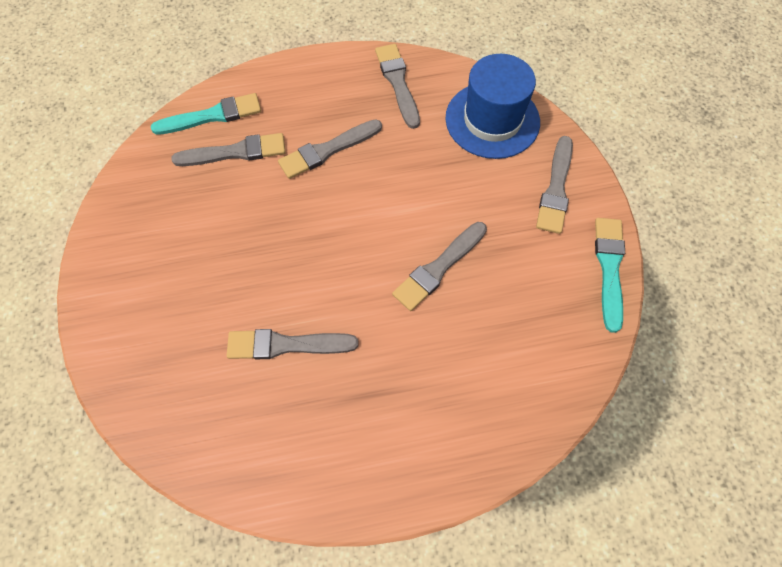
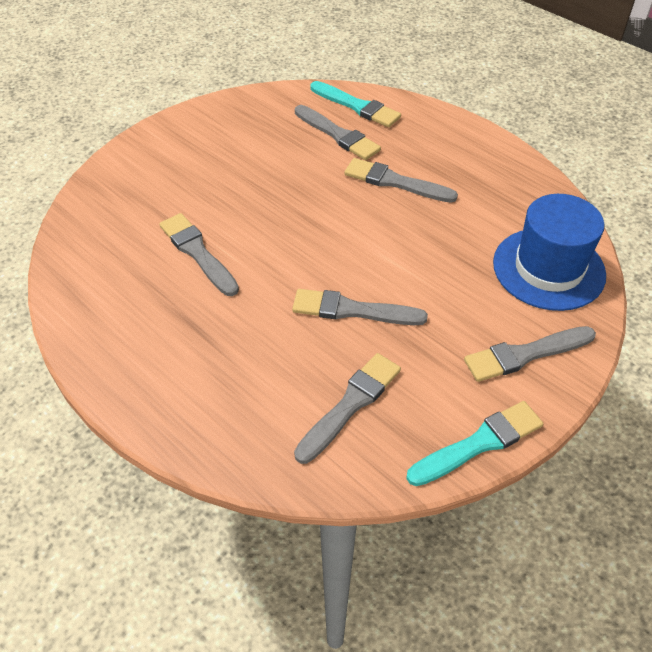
camera: 55 degrees right, 15 degrees down
grey brush [375,44,420,129] -> grey brush moved to [294,353,401,464]

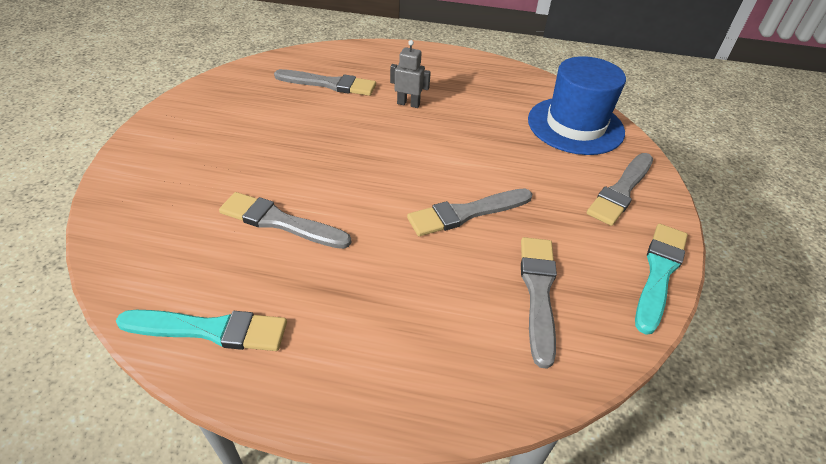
camera: 35 degrees left, 5 degrees down
turquoise brush [310,81,401,127] -> turquoise brush moved to [116,310,287,351]
grey brush [345,158,458,203] -> grey robot [390,40,431,108]

